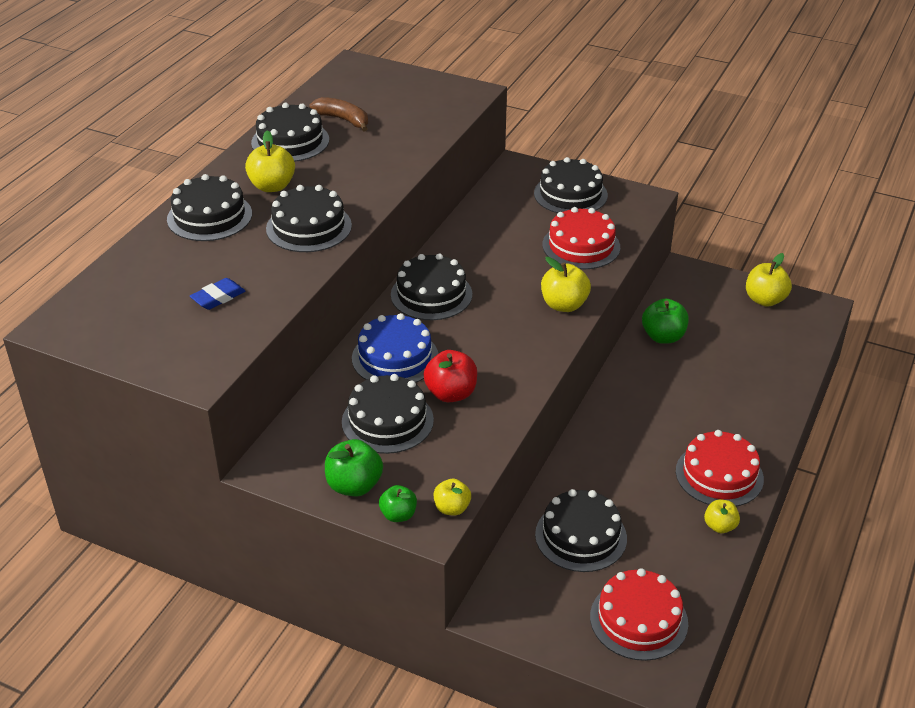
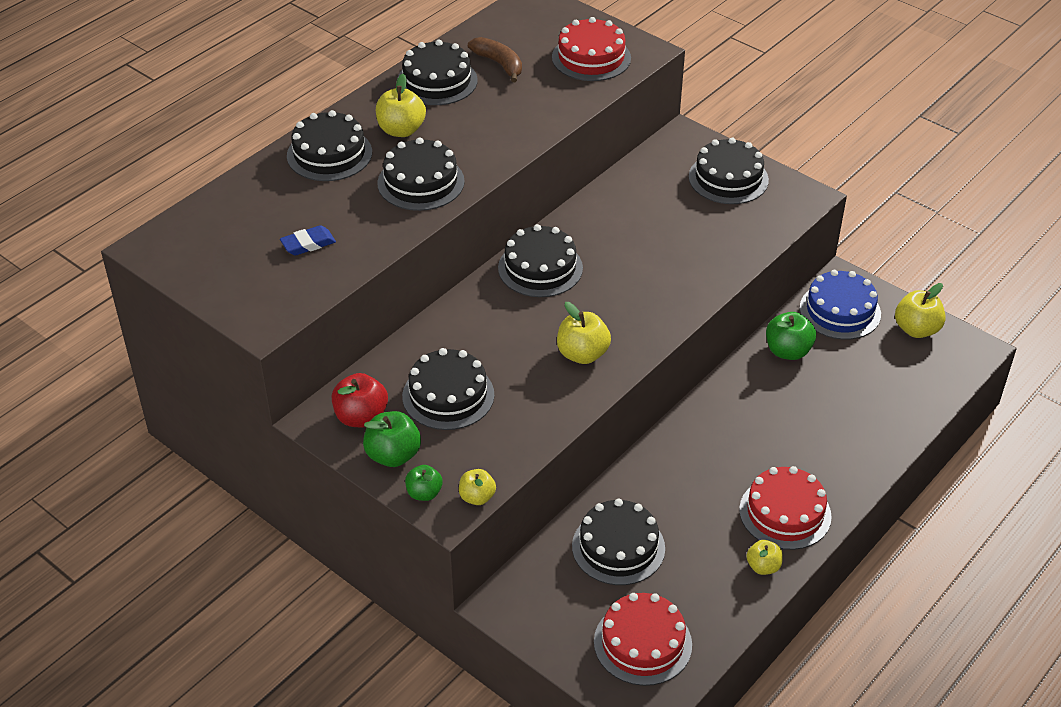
camera: 15 degrees right, 5 degrees up
blue cake [352,313,438,383] -> blue cake moved to [800,270,881,340]
red apple [424,350,477,402] -> red apple moved to [332,373,388,427]
yellow apple [541,257,591,312] -> yellow apple moved to [557,302,611,364]
red cake [542,207,620,269] -> red cake moved to [552,17,631,81]

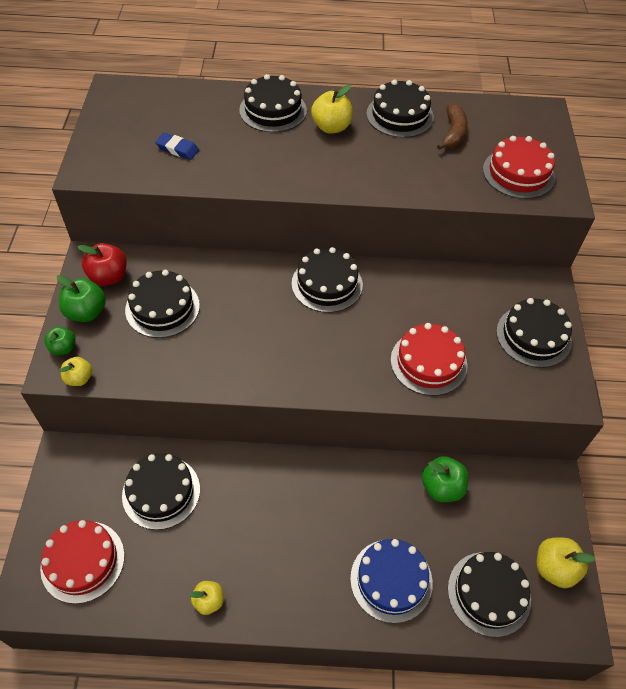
camera: 50 degrees right, 10 degrees up
black cake [377,137,465,211] -> black cake moved to [448,552,531,637]
yellow apple [557,302,611,364] -> none
red cake [739,466,832,550] -> red cake moved to [391,323,467,396]
blue cake [800,270,881,340] -> blue cake moved to [350,539,433,623]

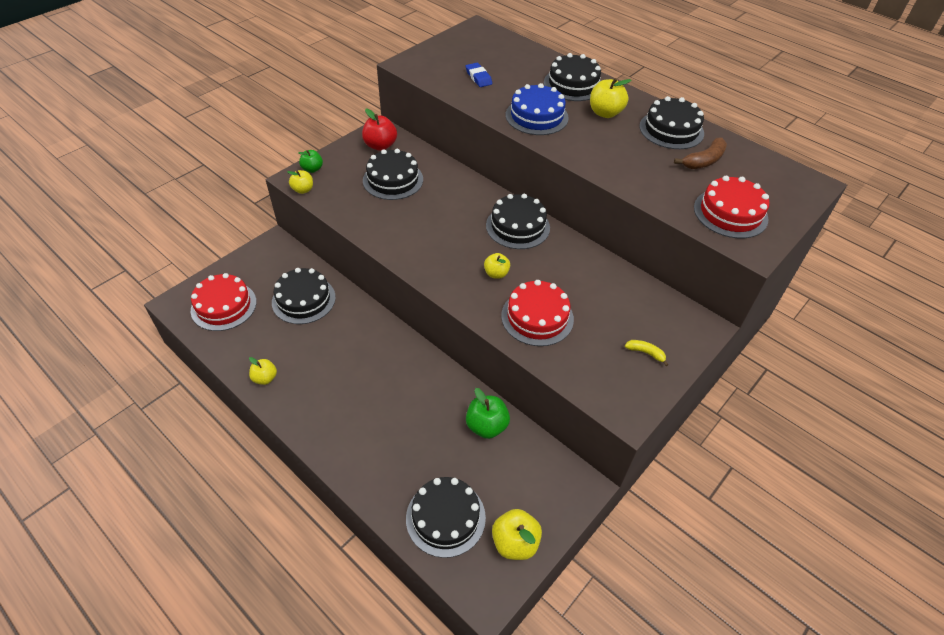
camera: 40 degrees right, 5 degrees down
green apple [57,275,106,322] -> none
blue cake [350,539,433,623] -> blue cake moved to [506,83,569,135]
black cake [496,298,572,368] -> yellow banana [625,340,668,366]
none -> yellow apple [484,253,510,279]

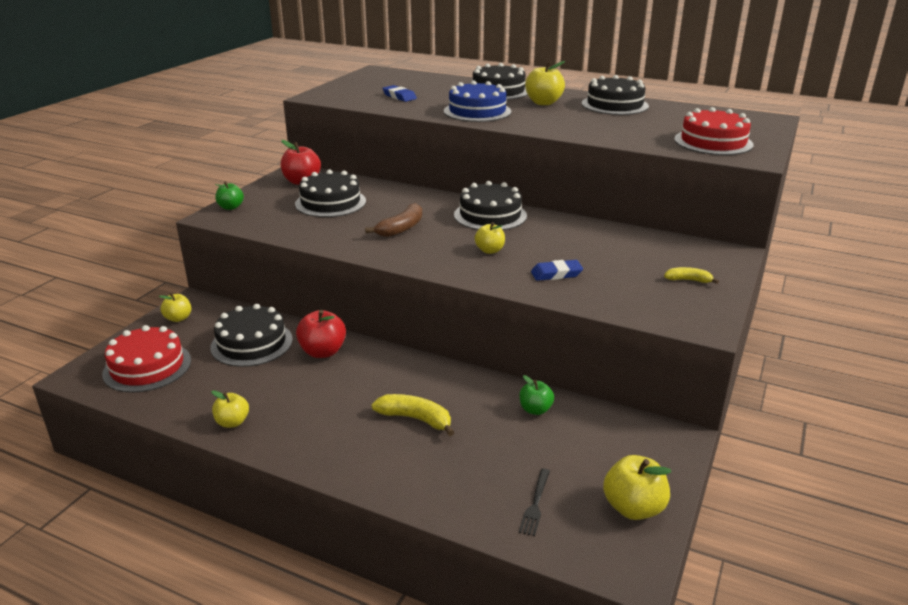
camera: 15 degrees left, 20 degrees down
yellow apple [288,170,313,194] -> yellow apple moved to [159,293,191,322]
black cake [406,477,486,558] -> black fork [519,468,550,536]
green apple [466,388,510,439] -> green apple [519,375,554,415], size x0.64
red cake [501,280,574,346] -> blue eraser [531,260,583,281]
brown banana [674,137,727,169] -> brown banana moved to [365,203,422,237]
none -> red apple [296,310,346,358]
none -> yellow banana [372,394,454,436]

